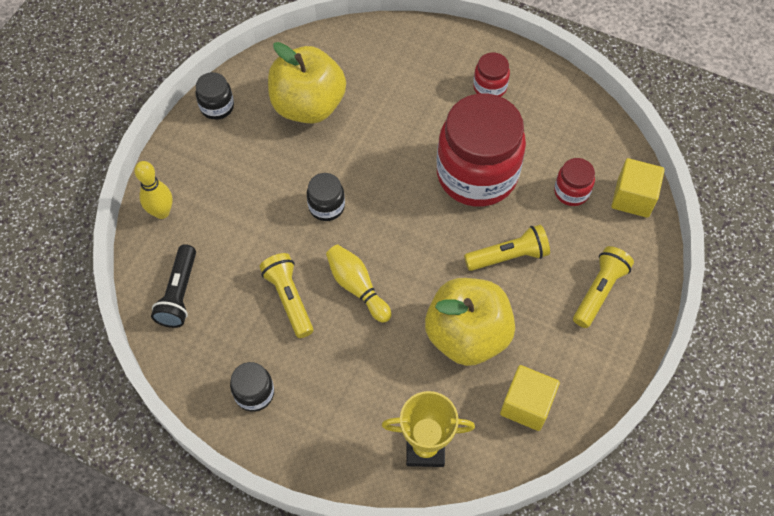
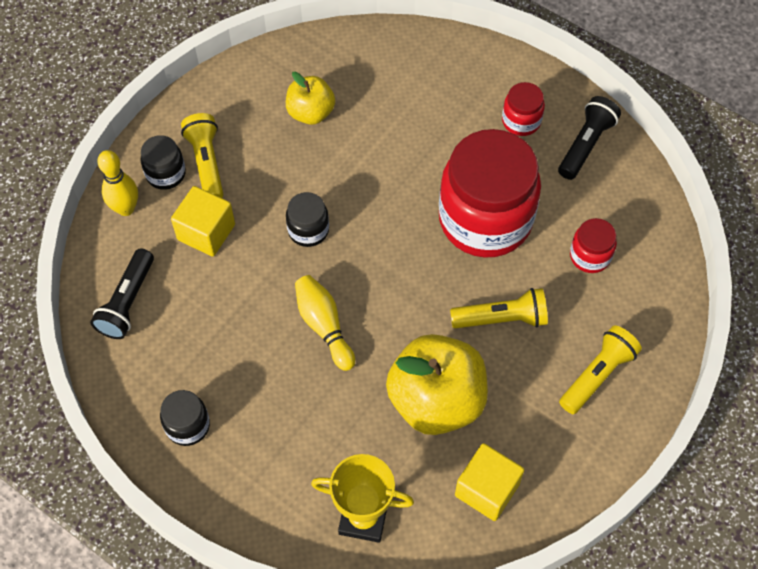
camera: 10 degrees right, 0 degrees up
black jar [195,72,234,120] -> black jar moved to [140,135,186,190]
yellow flashlight [260,253,313,338] -> yellow flashlight moved to [181,113,224,198]
yellow apple [268,42,346,124] -> yellow apple [286,72,335,125], size x0.56
yellow cube [611,158,665,218] -> yellow cube moved to [171,186,235,257]
none -> black flashlight [558,96,621,180]

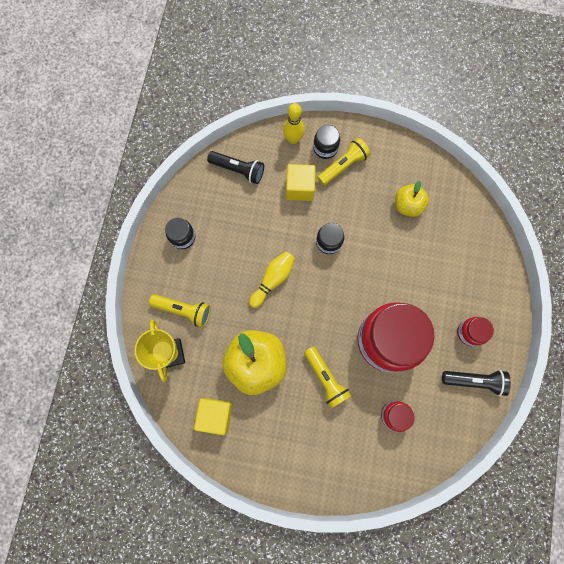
camera: 65 degrees right, 15 degrees up
black flashlight [90,248,154,339] -> black flashlight turned 150 degrees counterclockwise [207,151,264,184]
yellow flashlight [559,325,642,414] -> yellow flashlight moved to [149,294,211,327]

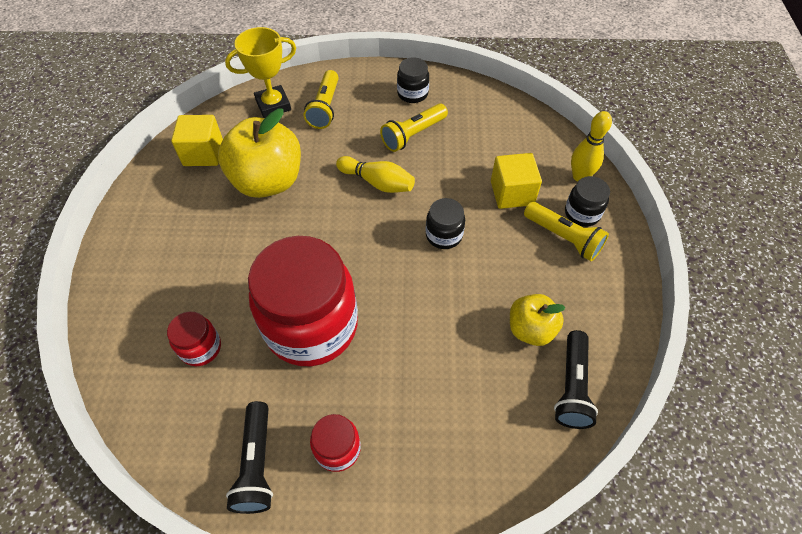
camera: 80 degrees right, 20 degrees down
black flashlight [207,151,264,184] -> black flashlight moved to [554,330,598,429]
yellow flashlight [304,346,351,408] -> yellow flashlight moved to [380,103,448,152]

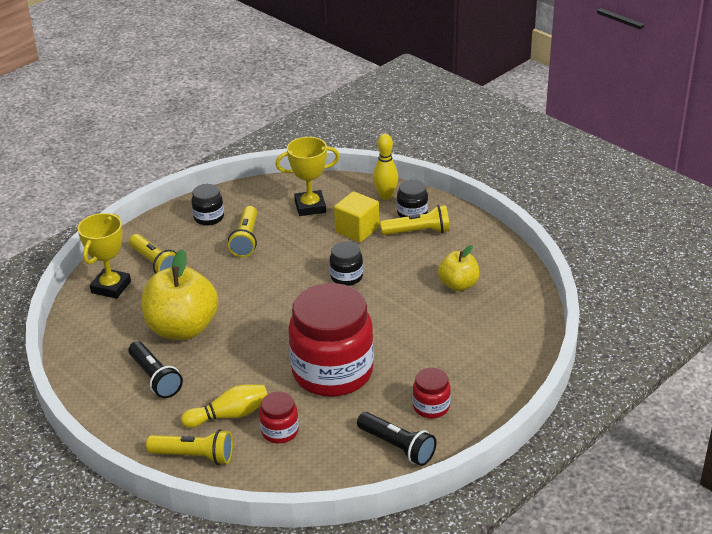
camera: 45 degrees left, 20 degrees down
yellow cube [171,115,223,166] -> none
yellow bowling pin [336,156,415,193] -> yellow bowling pin moved to [181,385,268,428]
black flashlight [554,330,598,429] -> black flashlight moved to [128,341,183,398]
none -> yellow flashlight [146,429,233,465]
none -> yellow trophy [275,137,340,216]

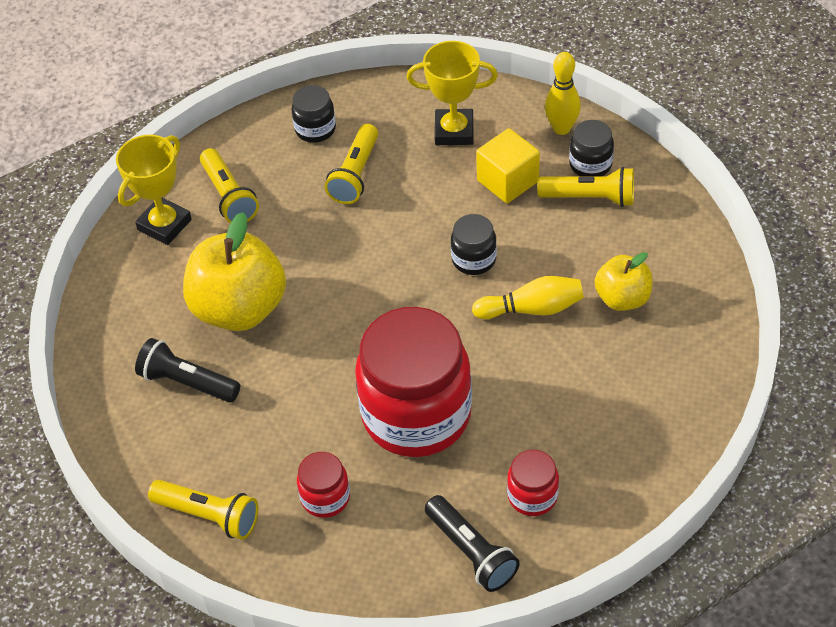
camera: 15 degrees right, 15 degrees up
black flashlight [128,341,183,398] -> black flashlight turned 135 degrees clockwise [135,338,240,403]
yellow bowling pin [181,385,268,428] -> yellow bowling pin moved to [472,276,584,319]

